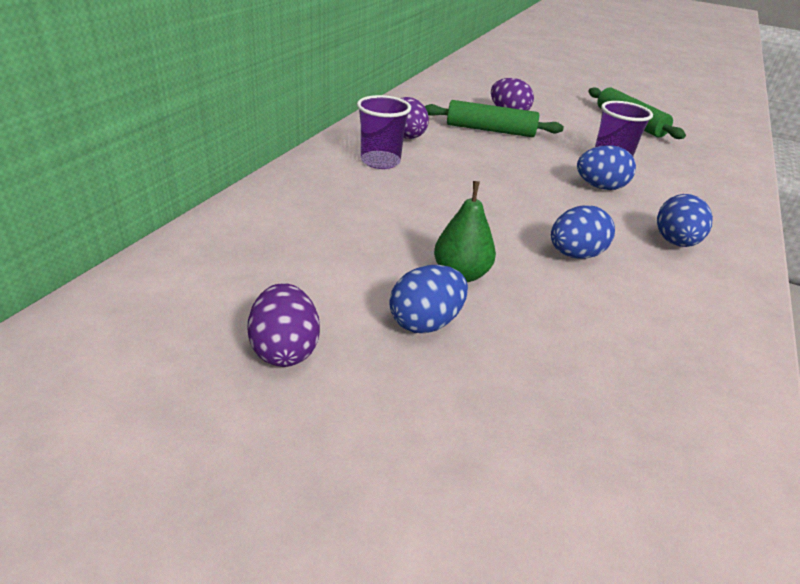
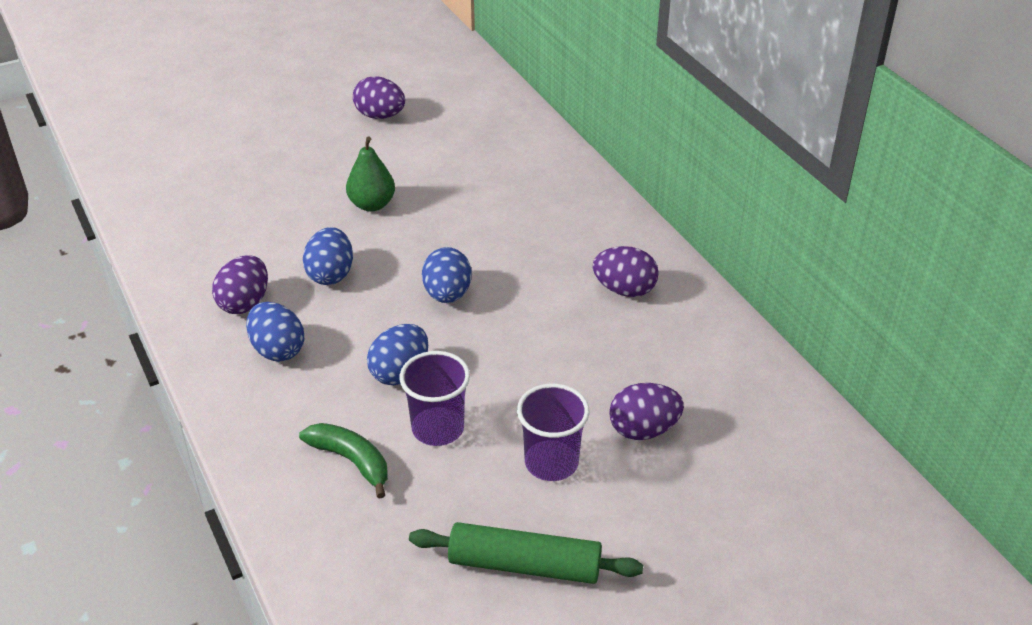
camera: 130 degrees right, 5 degrees up
purple cup [357,95,411,169] -> purple cup moved to [517,384,590,481]
blue egg [389,265,468,333] -> blue egg moved to [422,247,471,303]
green rolling pin [424,100,564,137] -> none
none -> purple egg [212,255,268,314]
none -> green banana [299,423,388,499]

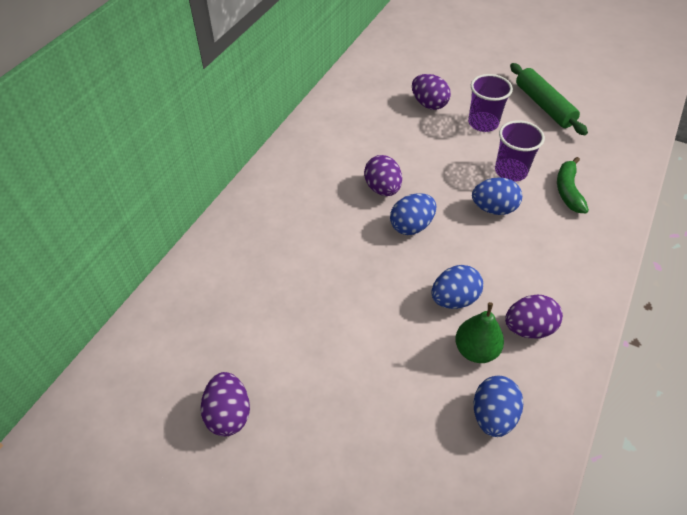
camera: 125 degrees left, 10 degrees up
blue egg [246,302,304,362] -> blue egg moved to [474,376,523,437]
green pear [346,136,395,212] -> green pear moved to [455,302,504,363]
purple egg [593,246,659,297] -> purple egg moved to [364,155,402,196]

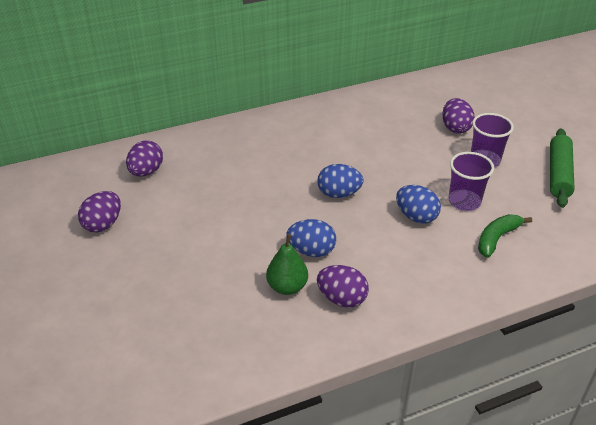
camera: 40 degrees right, 10 degrees down
purple egg [364,155,402,196] -> purple egg moved to [126,141,163,176]
blue egg [474,376,523,437] -> none

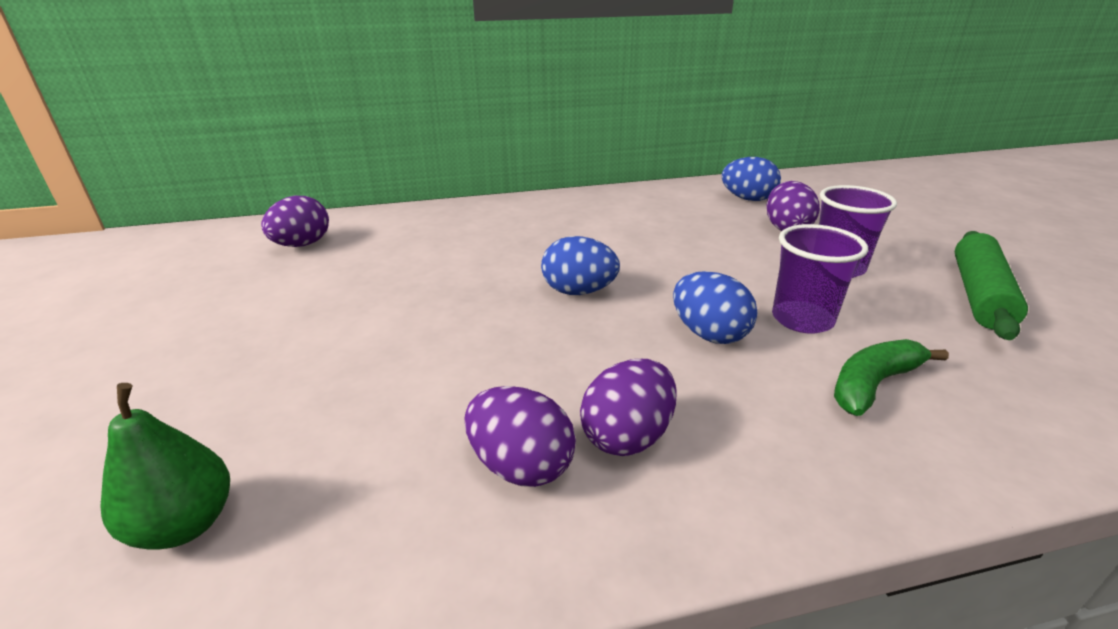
camera: 10 degrees right, 10 degrees down
purple egg [78,191,121,233] -> purple egg moved to [580,359,676,456]
green pear [266,234,308,295] -> green pear moved to [100,383,230,550]
blue egg [287,219,336,257] -> blue egg moved to [722,157,781,201]

